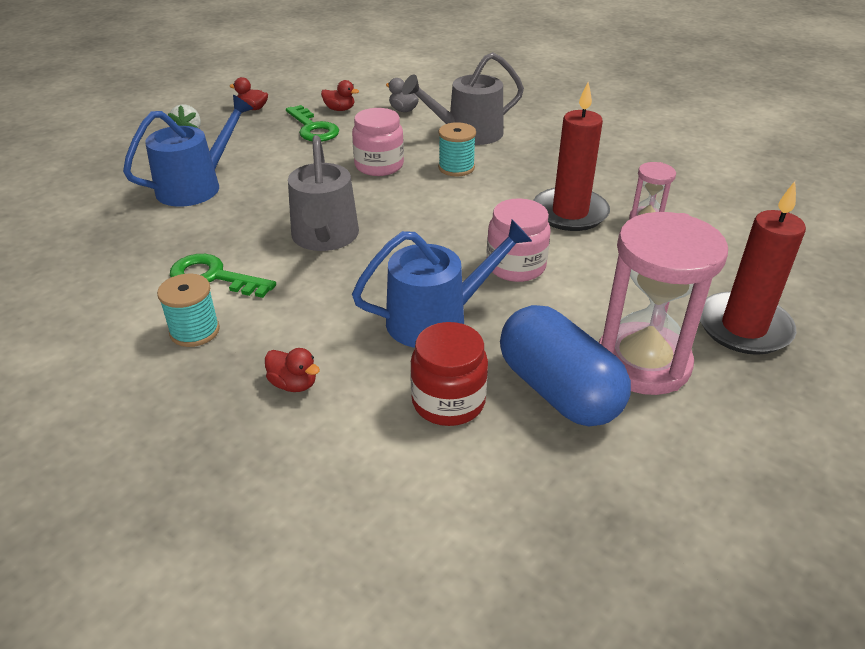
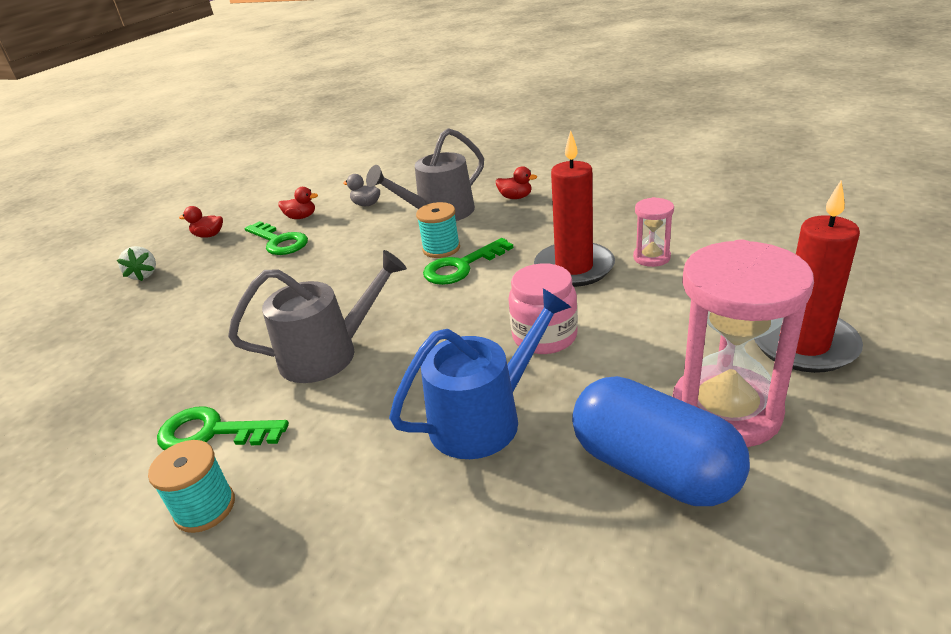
camera: 10 degrees left, 5 degrees down
blue watering can [123,95,253,207] -> none
red duck [265,348,320,392] -> red duck moved to [496,166,537,199]
grey watering can [288,135,359,251] -> grey watering can turned 90 degrees counterclockwise [228,250,407,383]
pink jar [352,108,404,176] -> none
red jar [410,322,488,426] -> none
none -> green key [423,238,513,285]

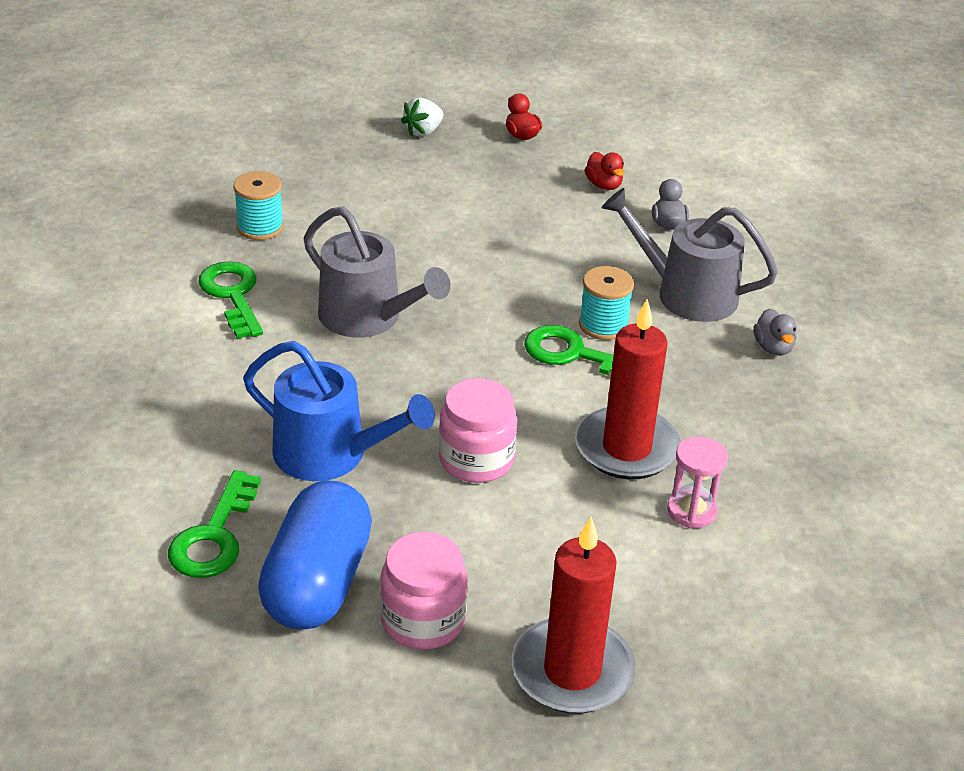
camera: 55 degrees right, 5 degrees up
turquoise spool [148,440,235,533] -> turquoise spool moved to [233,171,284,240]
green key [245,221,308,255] -> green key moved to [168,470,261,578]
red duck [496,166,537,199] -> grey duck [753,308,796,356]
pink hourglass [672,239,814,447] -> pink jar [380,532,468,650]

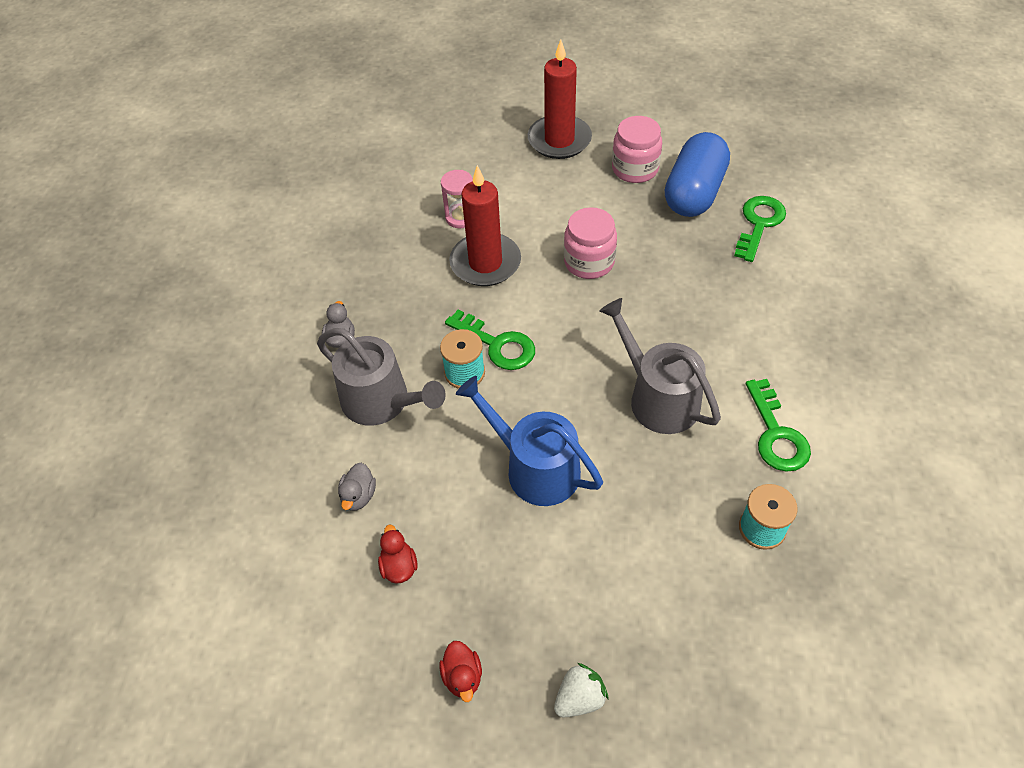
camera: 165 degrees left, 15 degrees up
blue watering can [243,341,435,481] -> blue watering can moved to [456,376,603,506]

